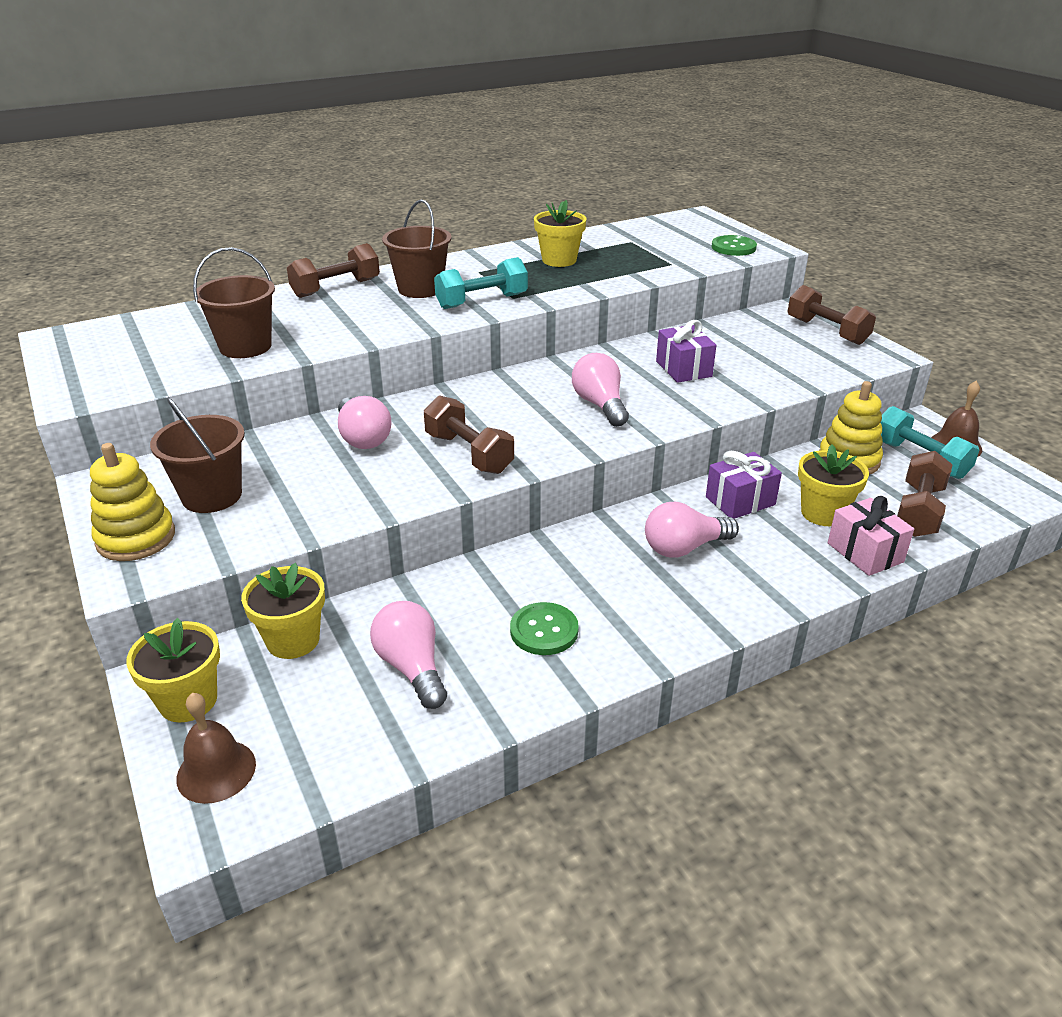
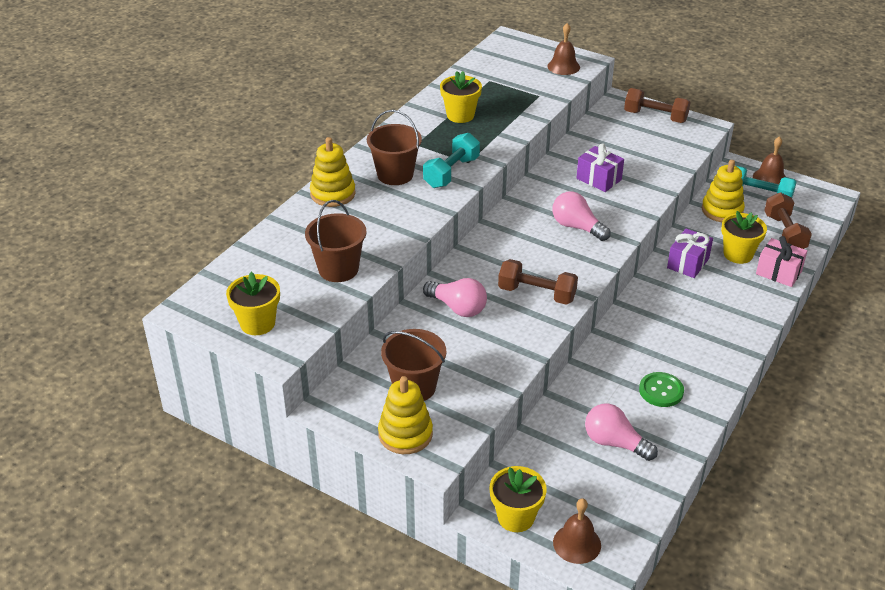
camera: 30 degrees left, 5 degrees up
yellow flower pot [241,563,325,659] -> yellow flower pot moved to [226,272,280,335]
brown dumbbell [287,243,380,298] -> yellow stacking toy [310,137,355,207]
pink light bulb [645,502,739,558] -> none
green button [712,235,757,256] -> brown bell [547,23,580,75]

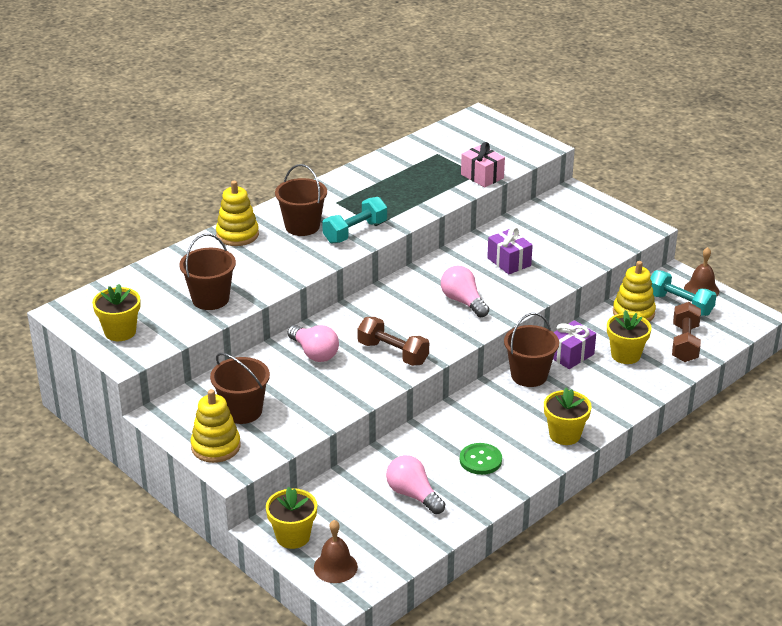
camera: 15 degrees right, 5 degrees down
yellow flower pot [440,71,482,123] -> yellow flower pot moved to [544,387,592,445]
brown bell [547,23,580,75] -> none
brown dumbbell [624,88,691,123] -> none
pink gift [756,236,807,287] -> pink gift moved to [461,142,505,187]
none -> brown bucket [504,313,559,387]

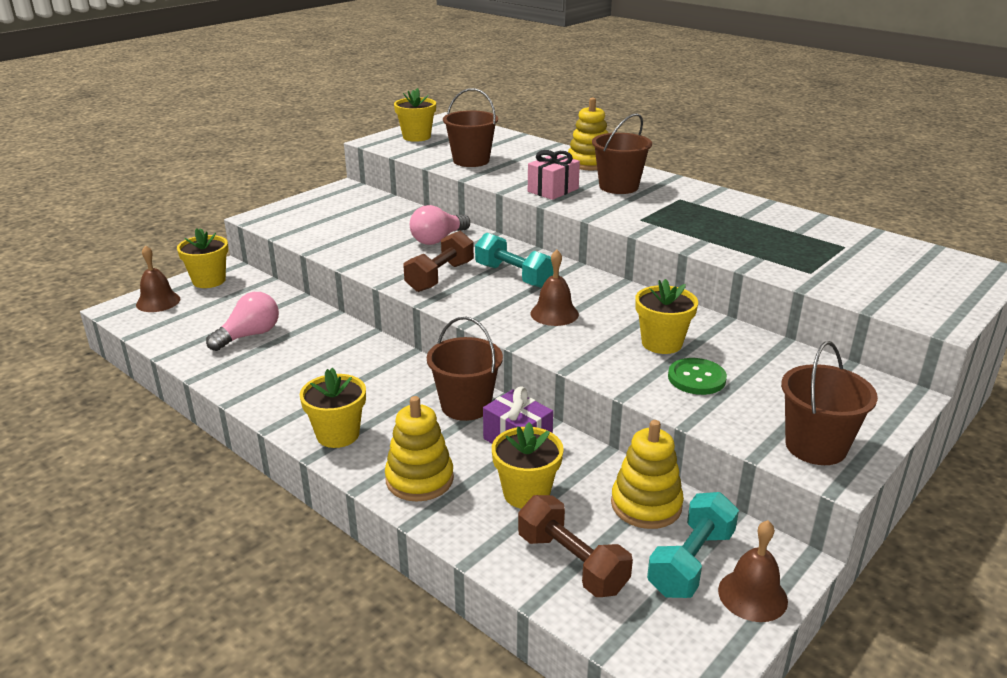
camera: 85 degrees right, 5 degrees down
yellow stacking toy [191,389,241,463] -> yellow stacking toy moved to [385,396,454,501]
brown bucket [210,353,270,424] -> brown bucket moved to [781,341,878,465]
turquoise dumbbell [322,197,387,244] -> turquoise dumbbell moved to [475,233,553,288]
pink light bulb [441,266,489,317] -> brown bell [531,249,579,326]
green button [460,443,502,475] -> green button moved to [668,358,727,395]
pink gift [461,142,505,187] -> pink gift moved to [528,150,580,200]
purple gift [487,227,533,275] -> yellow flower pot [635,279,698,354]
brown dumbbell [672,302,701,362] -> brown dumbbell turned 45 degrees clockwise [518,495,633,597]

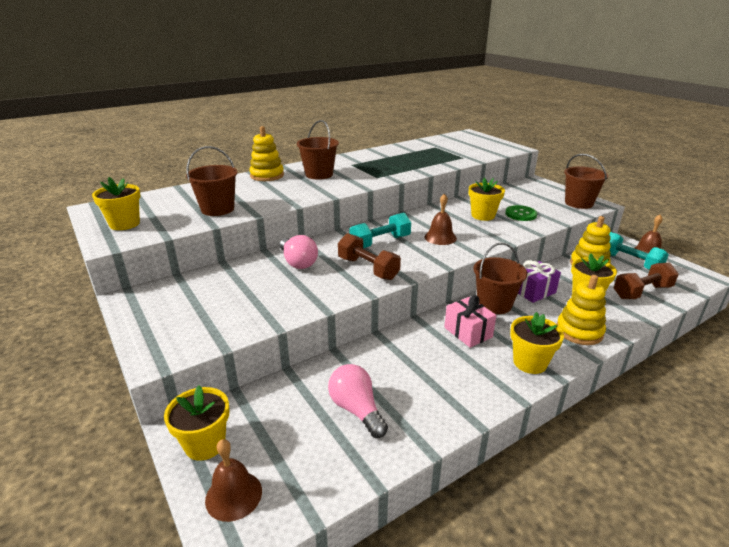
camera: 75 degrees left, 0 degrees up
pink gift [528,150,580,200] -> pink gift moved to [444,295,496,348]

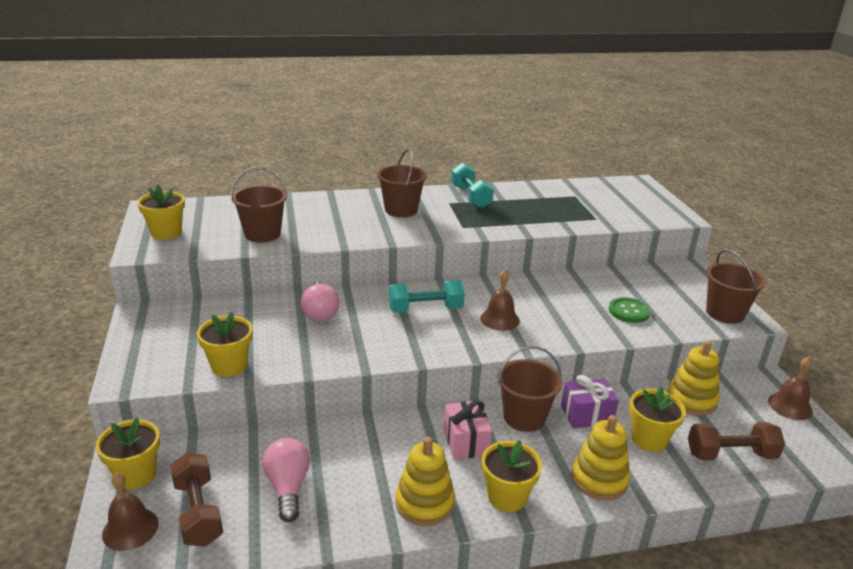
camera: 20 degrees right, 0 degrees up
yellow stacking toy [249,126,284,181] -> yellow stacking toy moved to [396,437,455,526]
brown dumbbell [338,233,401,280] -> brown dumbbell moved to [170,452,223,547]
yellow flower pot [469,178,505,221] -> yellow flower pot moved to [197,312,253,377]
turquoise dumbbell [609,232,669,270] -> turquoise dumbbell moved to [451,163,494,208]

